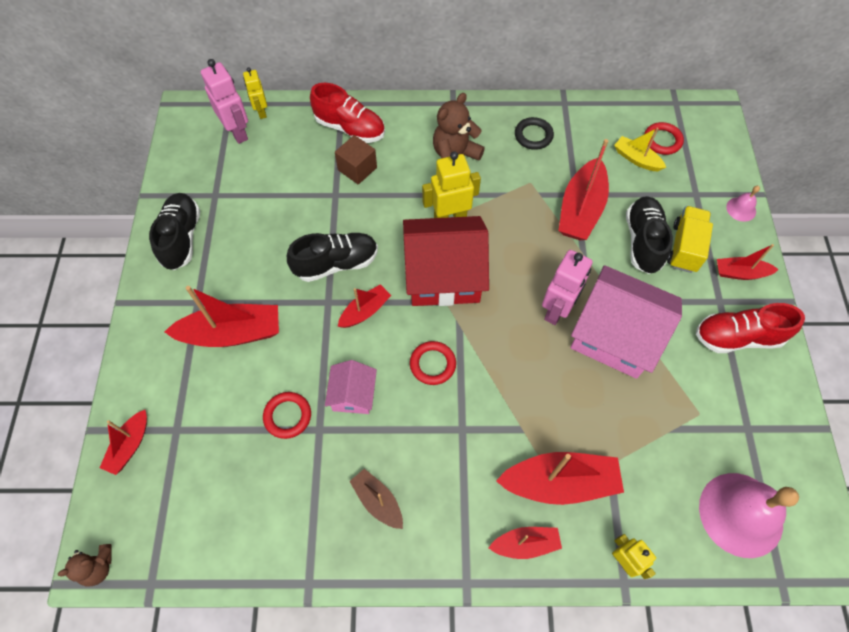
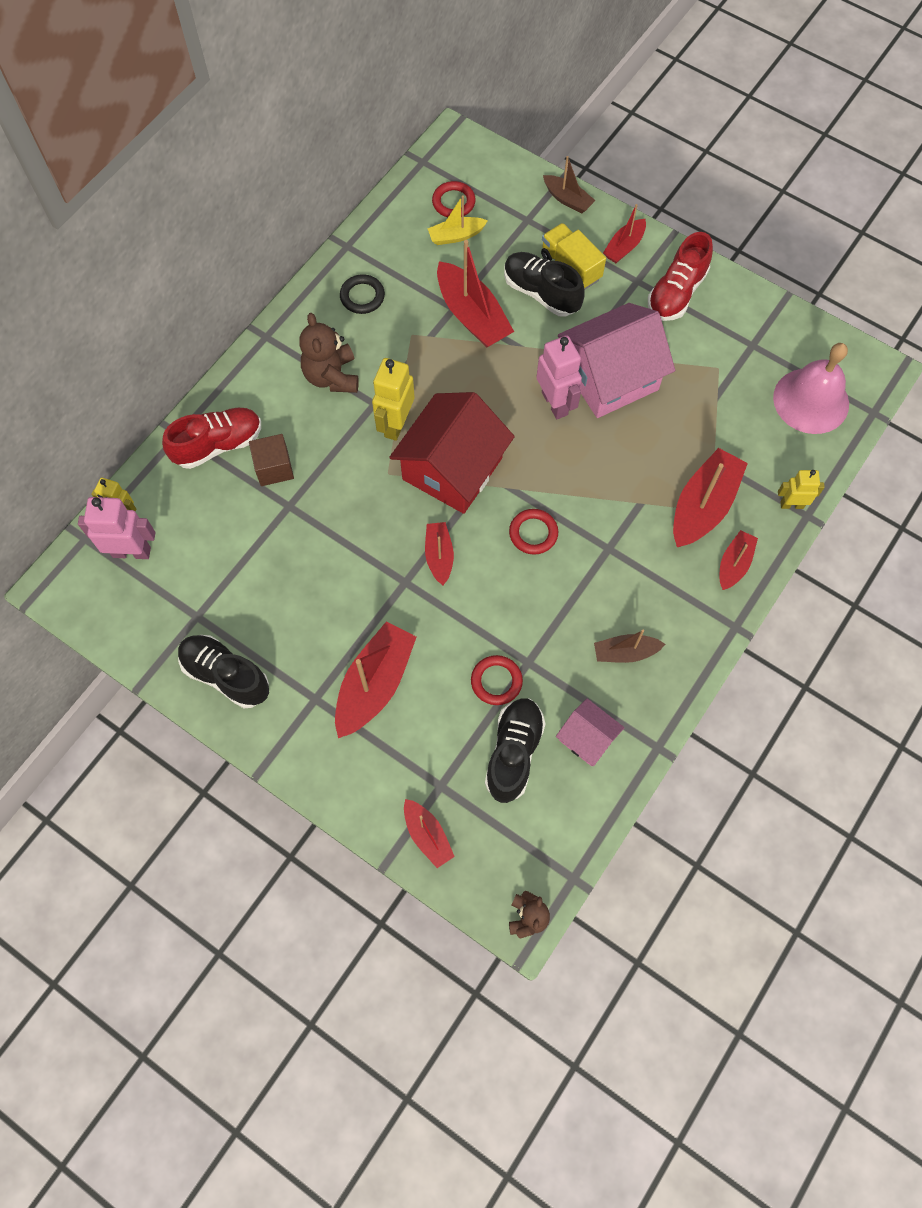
camera: 55 degrees left, 5 degrees up
black shoe [287,233,378,282] -> black shoe moved to [485,698,546,803]
pink house [325,360,377,414] -> pink house moved to [556,699,625,766]
pink bell [726,186,760,222] -> brown boat [543,156,596,214]

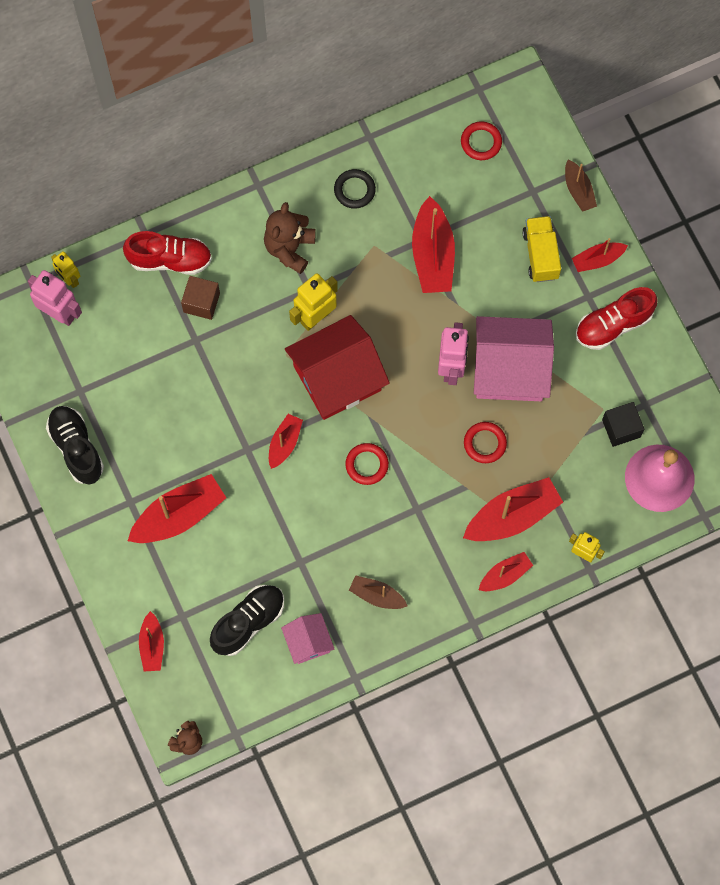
camera: 30 degrees right, 5 degrees up
yellow boat [428,195,488,245] -> none
red ring [471,655,523,705] -> red ring moved to [464,422,507,463]
black shoe [504,252,585,317] -> none
none -> black cube [602,402,644,447]

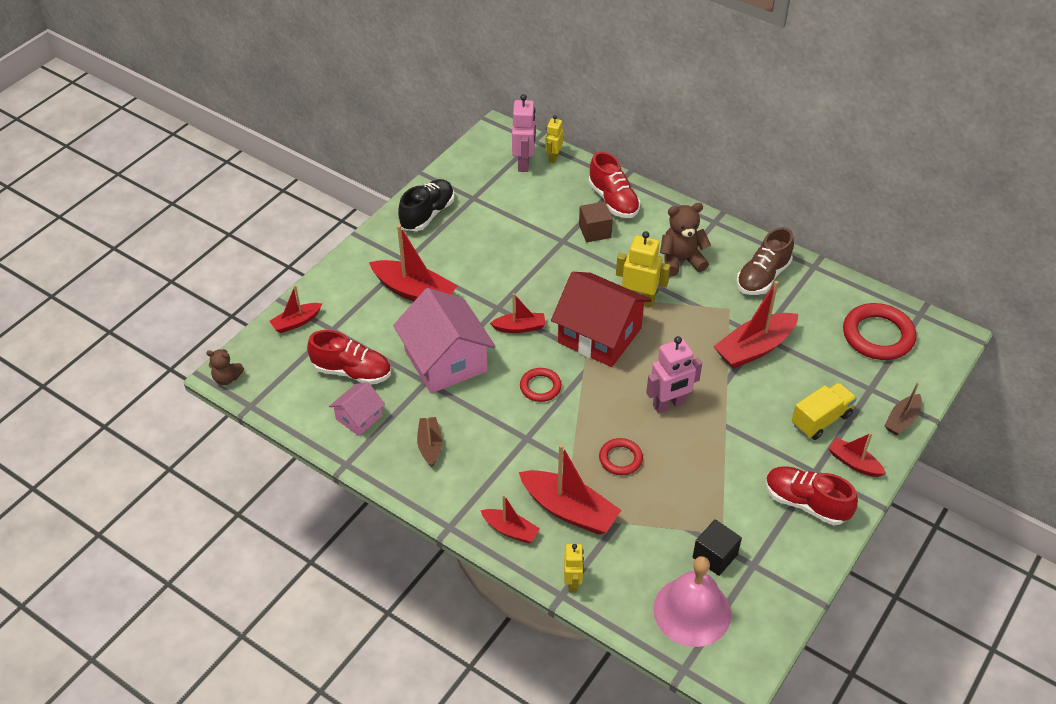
camera: 60 degrees right, 25 degrees down
black shoe [210,585,284,656] -> red shoe [307,330,391,385]
black ring [334,169,376,209] -> brown shoe [736,227,794,295]
red ring [461,122,502,160] -> red ring [843,303,916,360], size x1.78
pink house [474,316,554,401] -> pink house moved to [393,288,496,393]

